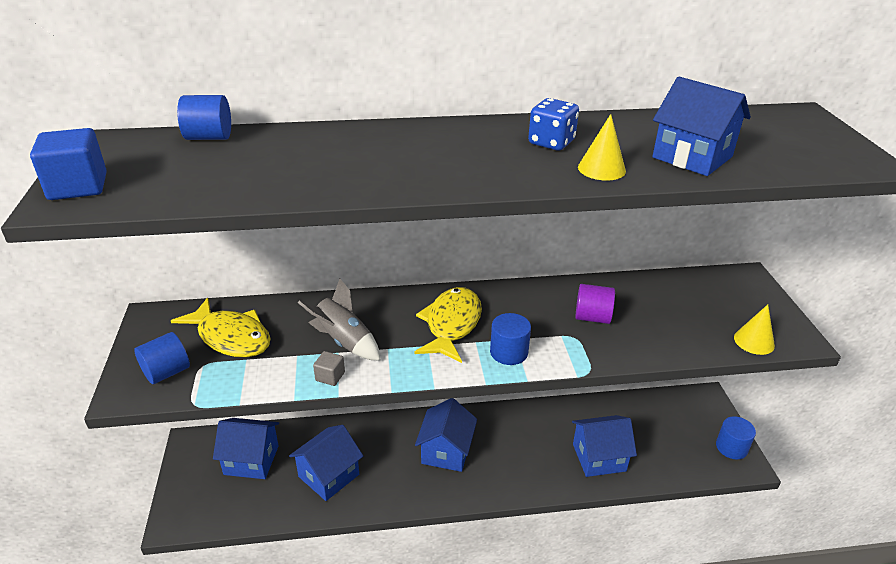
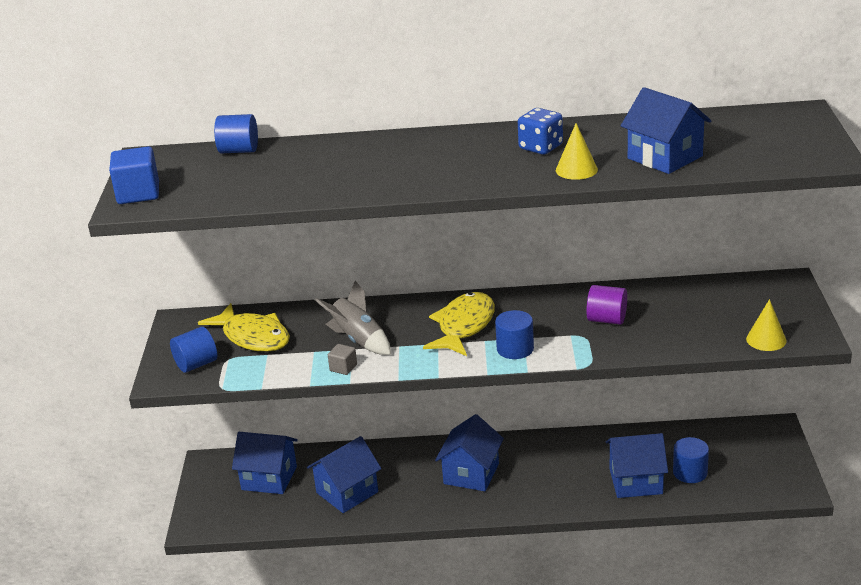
camera: 10 degrees right, 5 degrees down
blue cylinder [716,416,756,460] -> blue cylinder moved to [673,437,709,483]

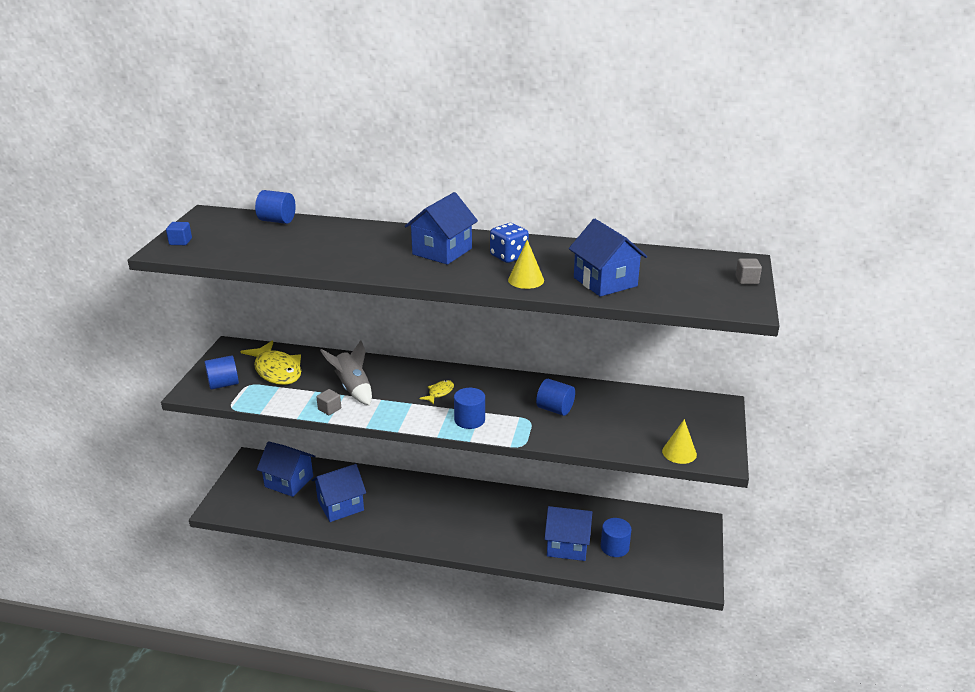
camera: 10 degrees right, 0 degrees up
blue cube [109,146,159,204] -> blue cube [166,222,192,245], size x0.54
yellow fish [423,292,495,356] -> yellow fish [419,380,454,405], size x0.47
blue house [435,414,504,491] -> blue house moved to [405,192,478,265]
purple cylinder [586,285,627,325] -> blue cylinder [536,379,575,416]
none -> grey cube [735,259,762,284]

